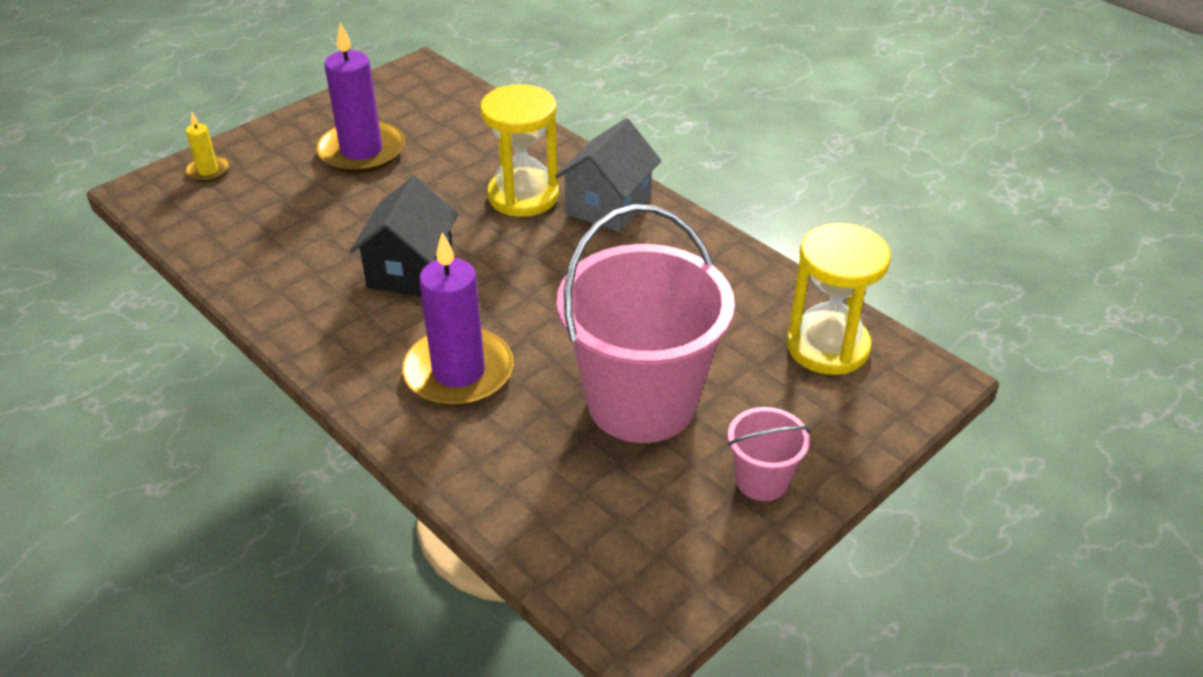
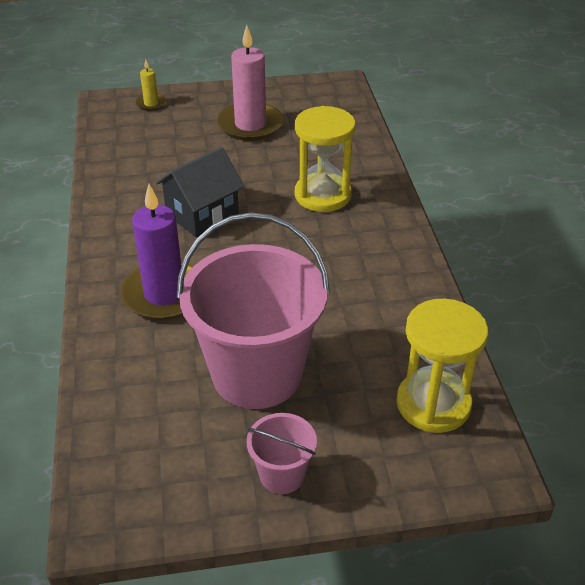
camera: 35 degrees right, 0 degrees up
purple candle [316,22,405,173] -> pink candle [217,25,284,141]
grey house [555,118,661,232] -> none

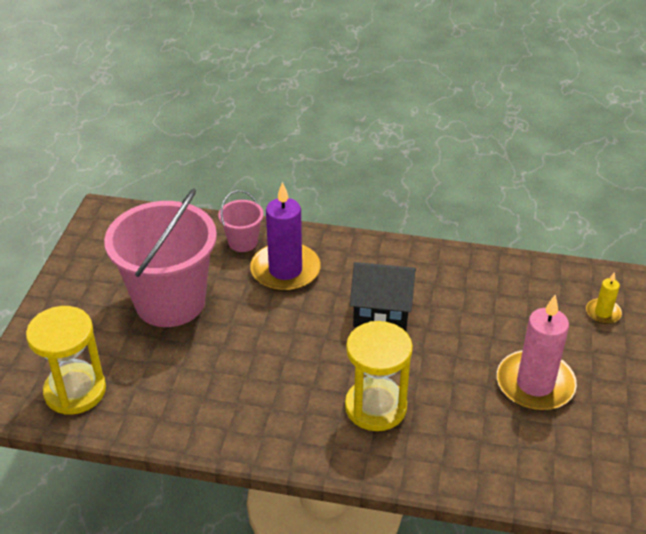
camera: 110 degrees right, 0 degrees up
black house [155,147,244,237] -> black house turned 60 degrees counterclockwise [350,262,416,331]
pink bucket [246,413,317,494] -> pink bucket moved to [218,190,264,252]

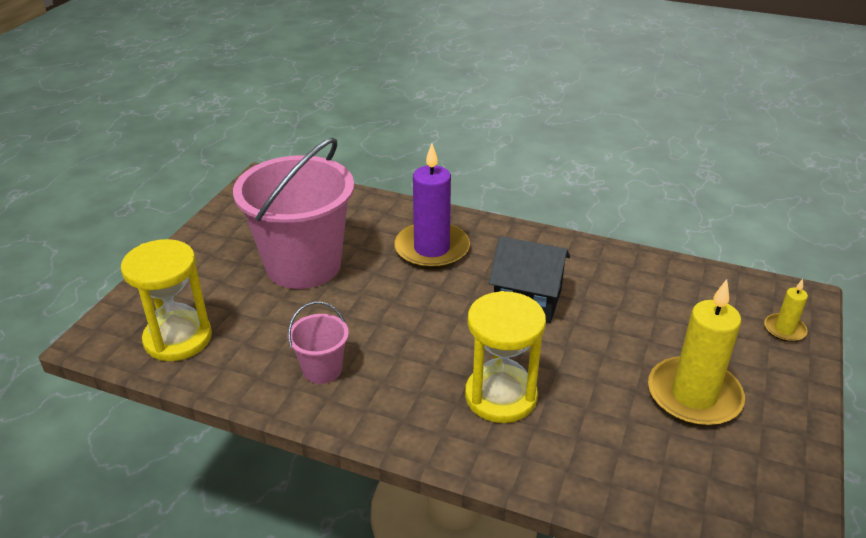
camera: 10 degrees right, 5 degrees down
pink bucket [218,190,264,252] -> pink bucket moved to [288,302,349,384]
pink candle [497,295,577,411] -> yellow candle [648,279,745,427]

